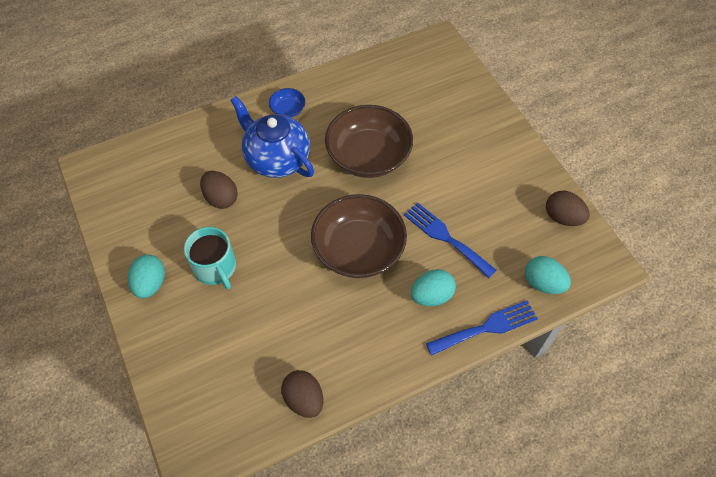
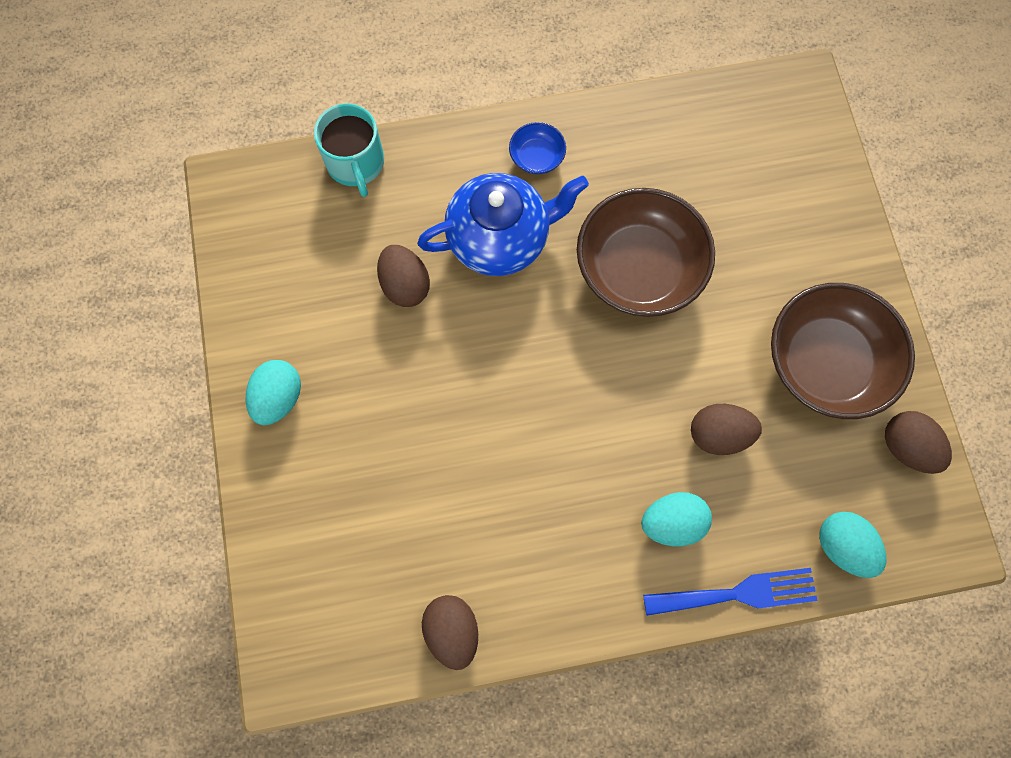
camera: 15 degrees right, 15 degrees up
turquoise mug [184,227,236,289] -> turquoise mug moved to [314,103,384,197]
blue teapot [230,96,314,178] -> blue teapot turned 105 degrees clockwise [417,173,589,276]
brown bowl [311,194,407,278] -> brown bowl moved to [771,283,915,419]
blue fork [404,202,497,278] -> brown egg [691,404,762,455]

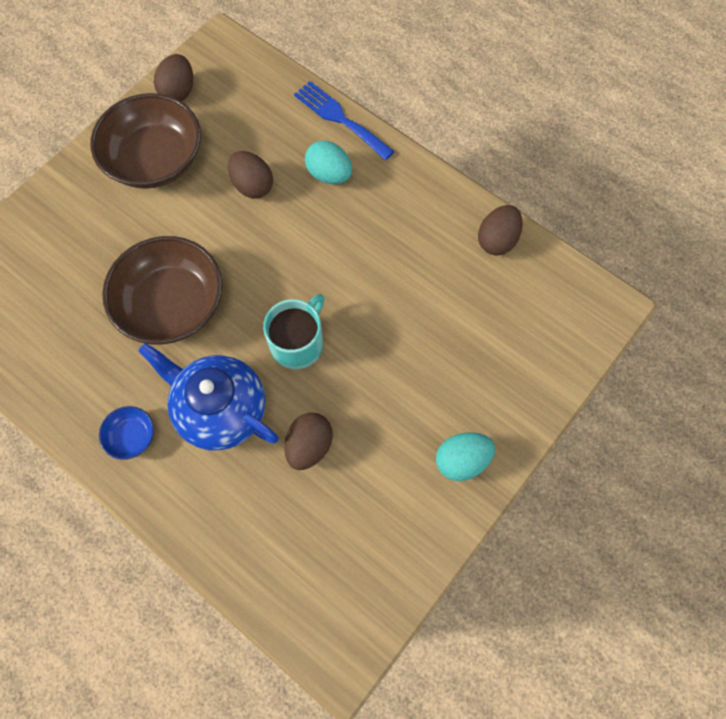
camera: 130 degrees left, 5 degrees down
turquoise mug [314,103,384,197] -> turquoise mug moved to [263,294,324,369]
turquoise egg [819,512,886,578] -> none

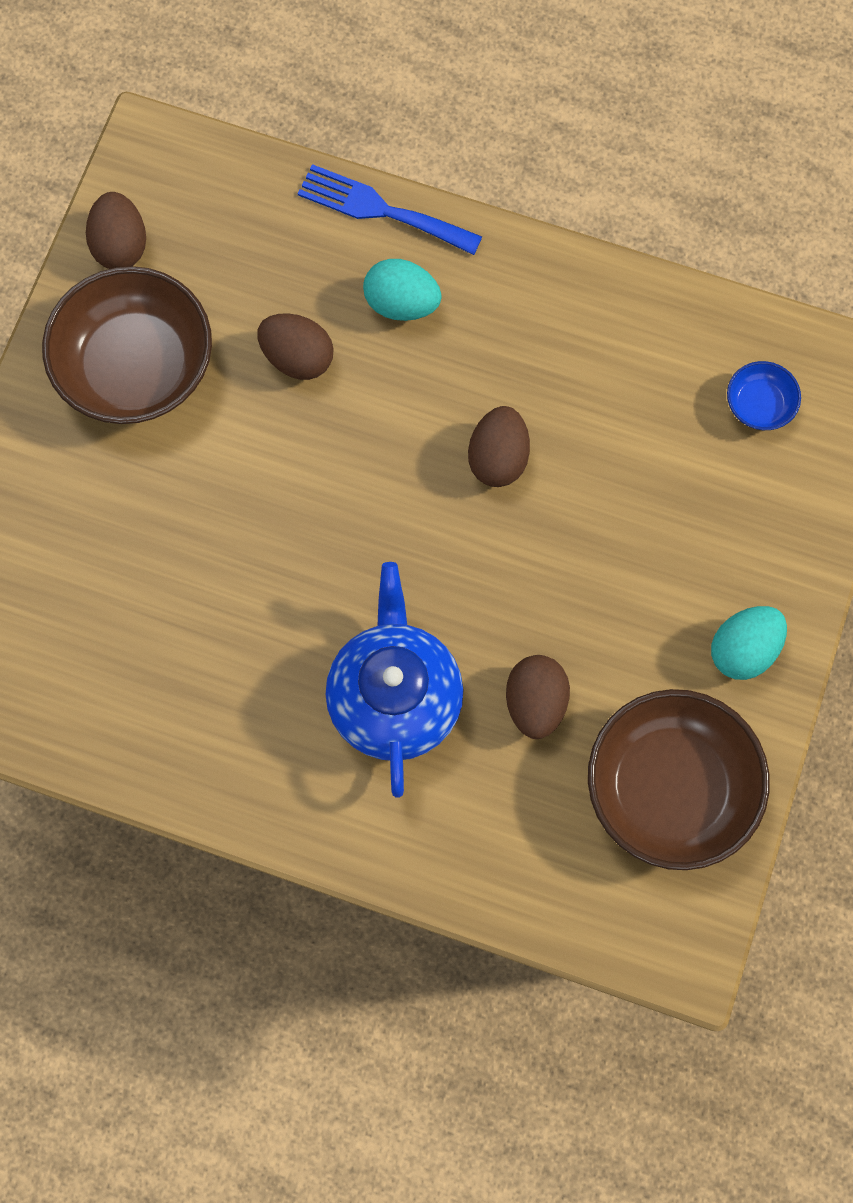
camera: 20 degrees left, 5 degrees up
blue bowl [99,406,154,460] -> blue bowl moved to [727,361,801,430]
brown bowl [102,236,222,345] -> brown bowl moved to [588,689,770,870]
blue teapot [138,343,279,451] -> blue teapot turned 75 degrees clockwise [325,562,463,798]
turquoise mug [263,294,324,369] -> none
brown egg [478,205,523,256] -> brown egg moved to [468,406,530,487]

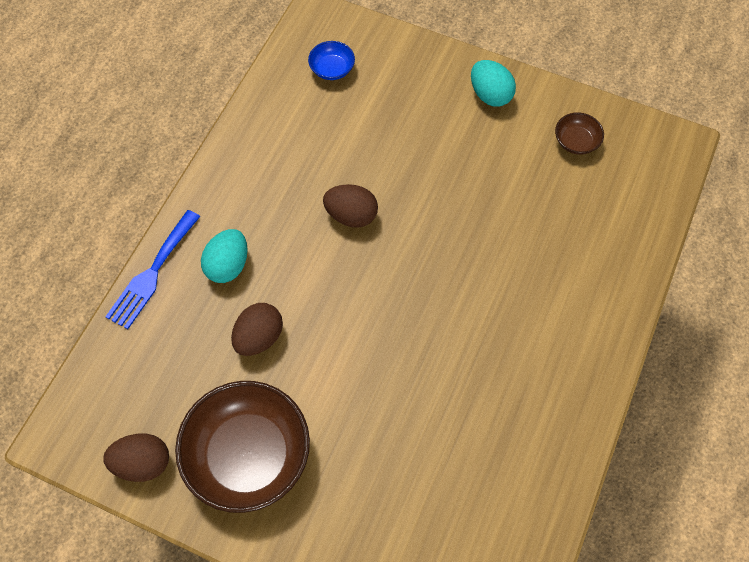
camera: 85 degrees left, 10 degrees down
blue teapot [325,562,463,798] -> none
brown egg [506,655,570,739] -> none
brown bowl [588,689,770,870] -> brown bowl [555,112,604,155], size x0.44

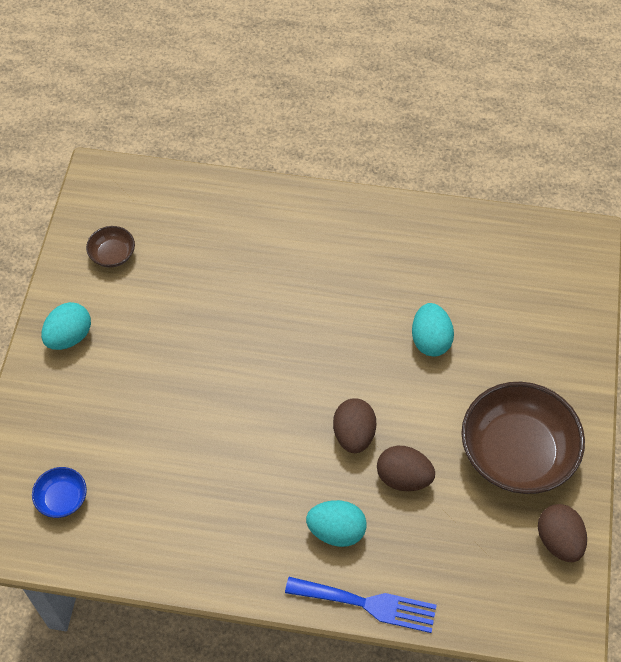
camera: 105 degrees left, 5 degrees down
brown egg [323,184,378,228] -> brown egg moved to [333,398,376,453]
none -> turquoise egg [412,303,454,357]

